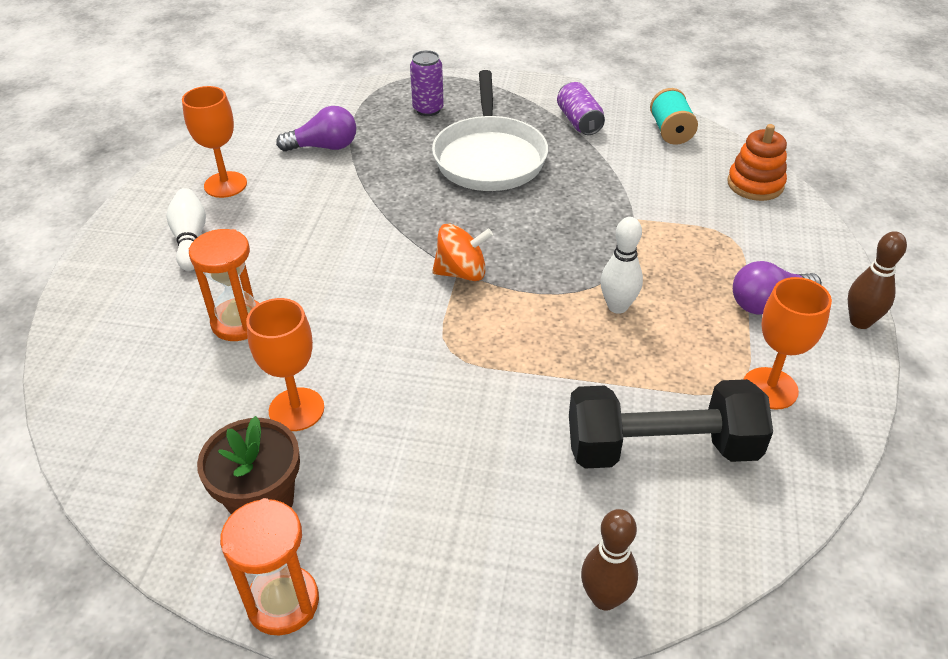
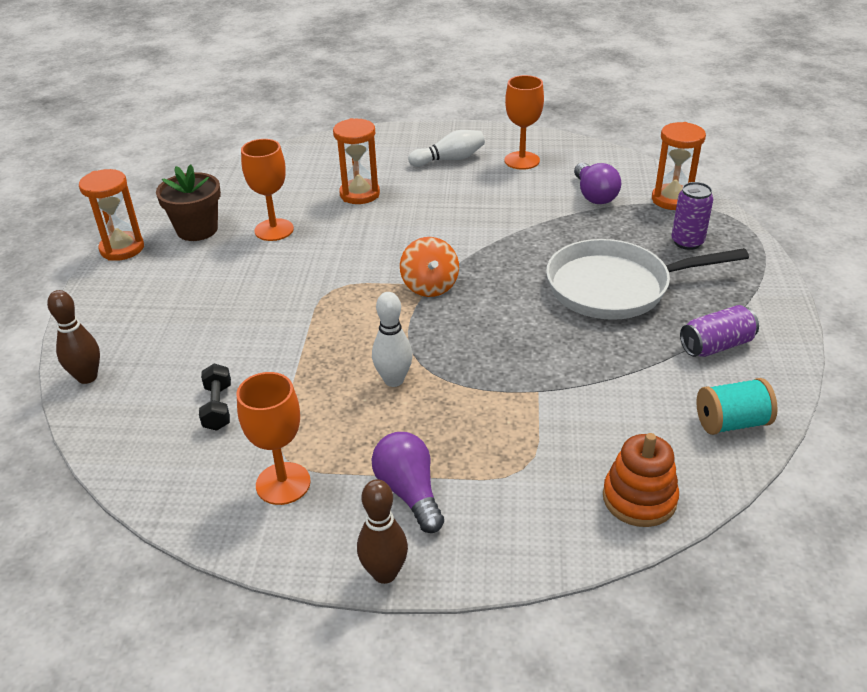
camera: 85 degrees right, 5 degrees down
black dumbbell [569,379,773,469] -> black dumbbell [199,364,231,431], size x0.45
none -> orange hourglass [652,122,706,210]

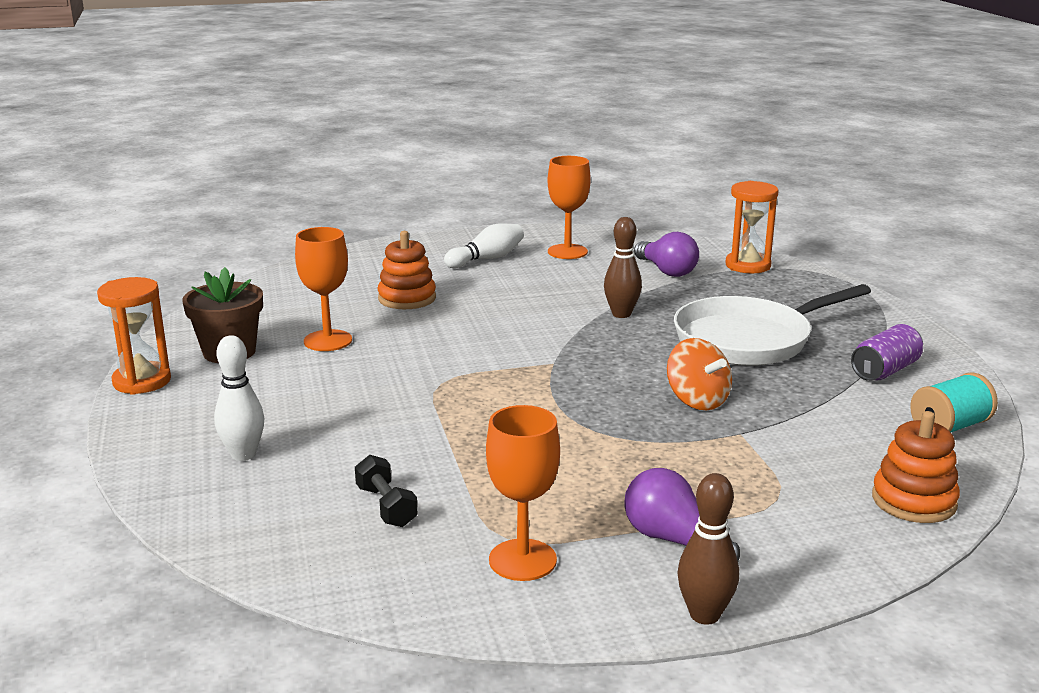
camera: 20 degrees left, 15 degrees down
brown bowling pin [47,290,100,384] -> brown bowling pin moved to [604,217,642,318]
orange hourglass [333,118,380,204] -> orange stacking toy [378,231,436,309]
white bowling pin [372,292,413,387] -> white bowling pin moved to [214,335,265,461]
orange spinning top [400,237,459,297] -> orange spinning top moved to [667,338,732,410]
purple can [671,182,713,250] -> none

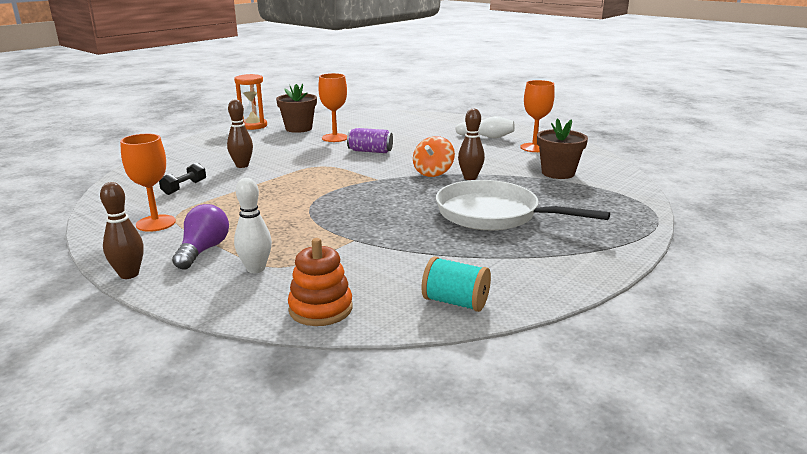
camera: 55 degrees right, 0 degrees up
white bowling pin [214,335,265,461] -> white bowling pin moved to [234,178,272,273]
orange stacking toy [378,231,436,309] -> none
purple light bulb [634,232,699,277] -> brown flower pot [537,118,588,179]
orange spinning top [667,338,732,410] -> orange spinning top moved to [413,136,455,177]
orange hourglass [725,181,779,273] -> none
purple can [851,324,923,381] -> purple can moved to [347,128,393,153]
none -> brown bowling pin [227,99,253,168]

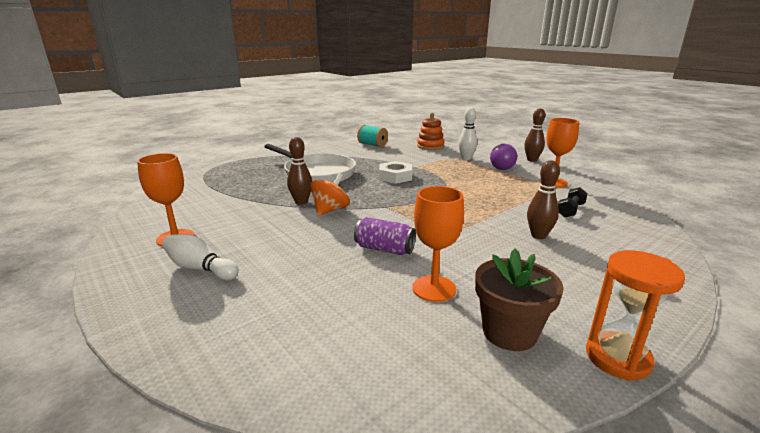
camera: 170 degrees left, 0 degrees up
brown flower pot [537,118,588,179] -> none
none -> white nut [379,161,412,184]

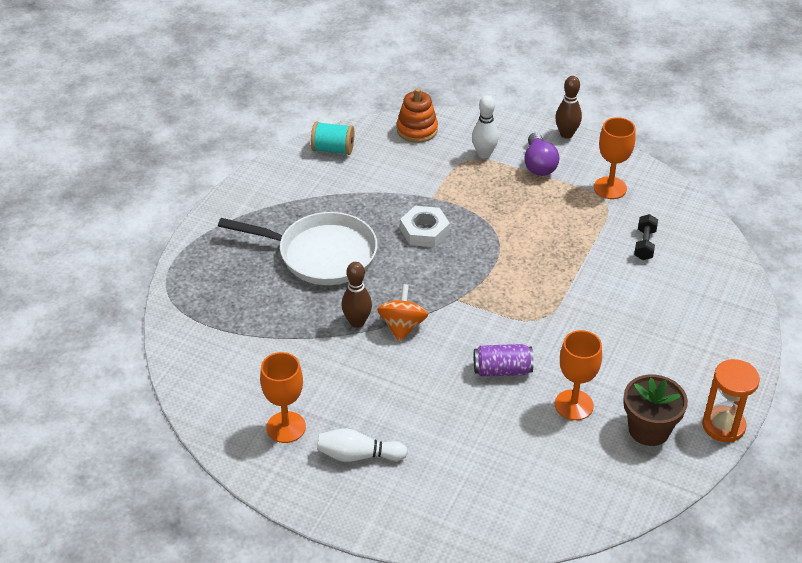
camera: 25 degrees left, 20 degrees up
brown bowling pin [527,160,560,239] -> none

